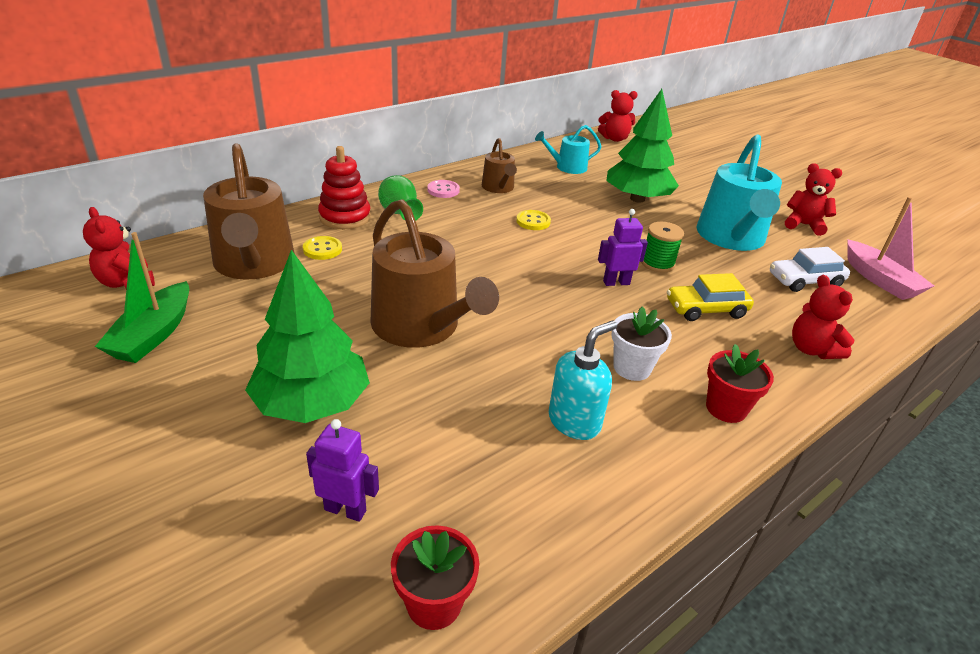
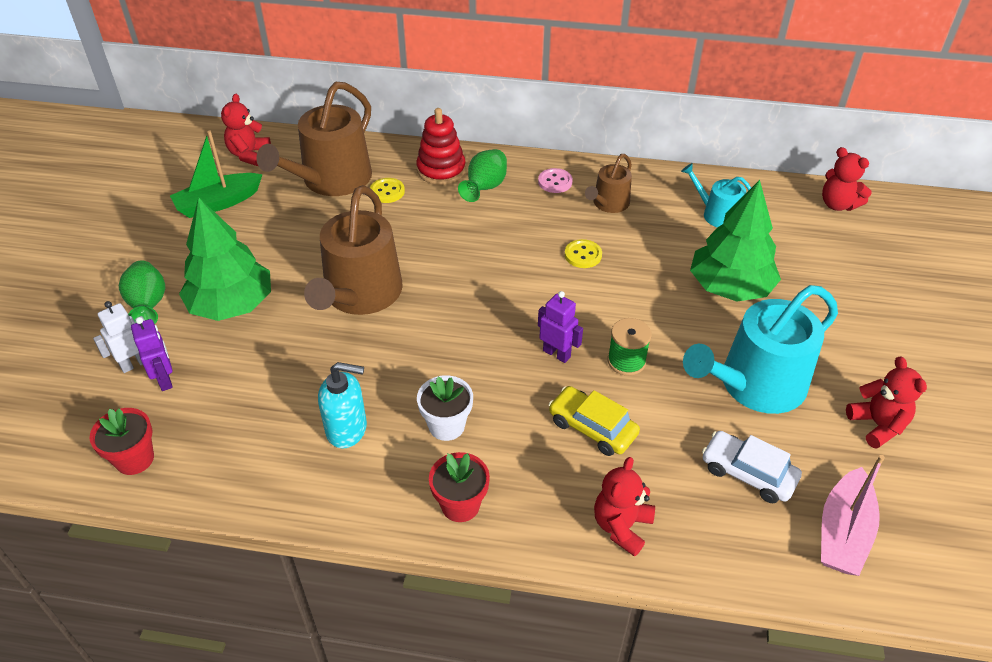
camera: 50 degrees right, 10 degrees up
none -> white robot [93,301,145,373]
none -> green vase [119,261,165,324]

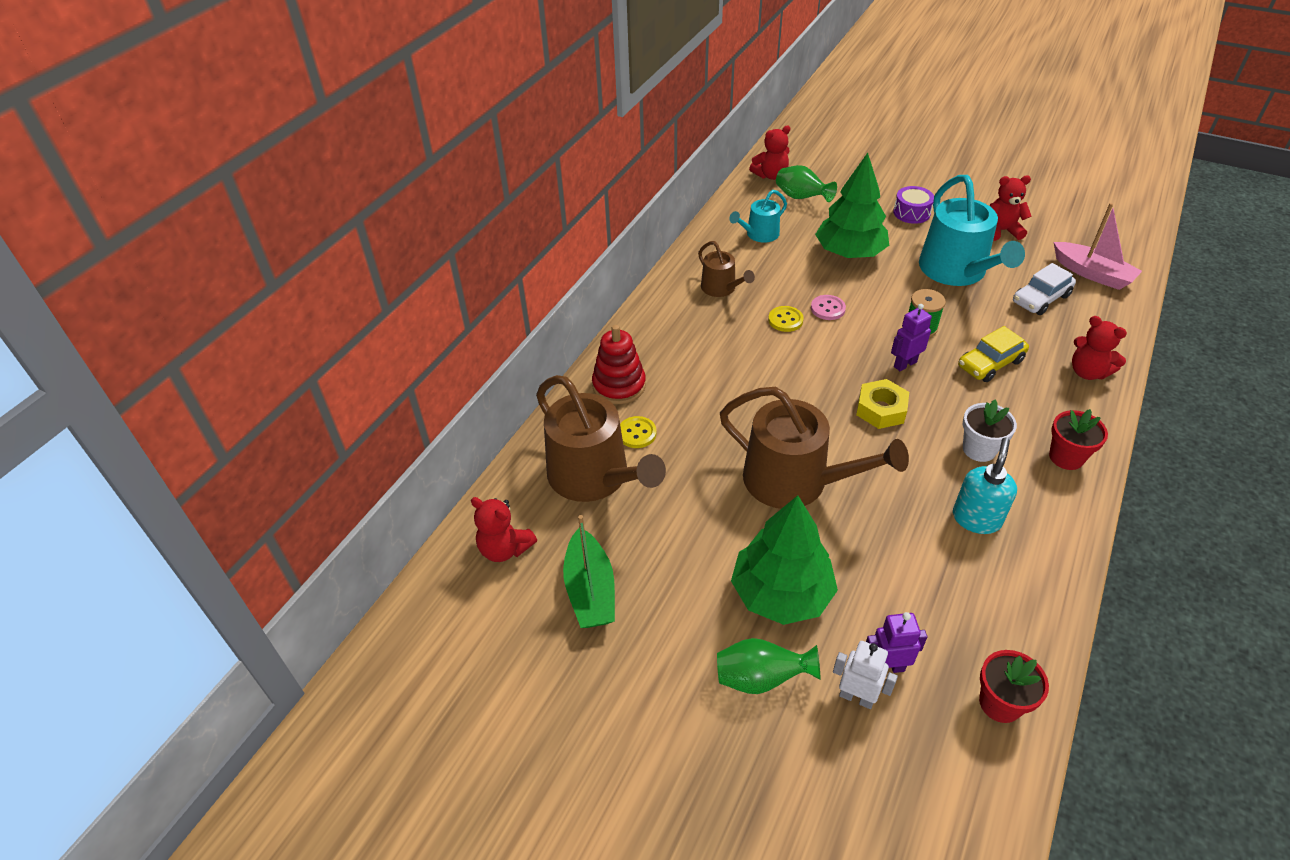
camera: 70 degrees left, 0 degrees up
white robot [93,301,145,373] -> white robot turned 135 degrees clockwise [833,641,898,709]
green vase [458,149,507,202] -> green vase moved to [776,165,837,202]
pink button [538,168,573,193] -> pink button moved to [811,295,846,320]
none -> yellow nut [856,379,909,429]
none -> purple drum [893,186,934,224]

